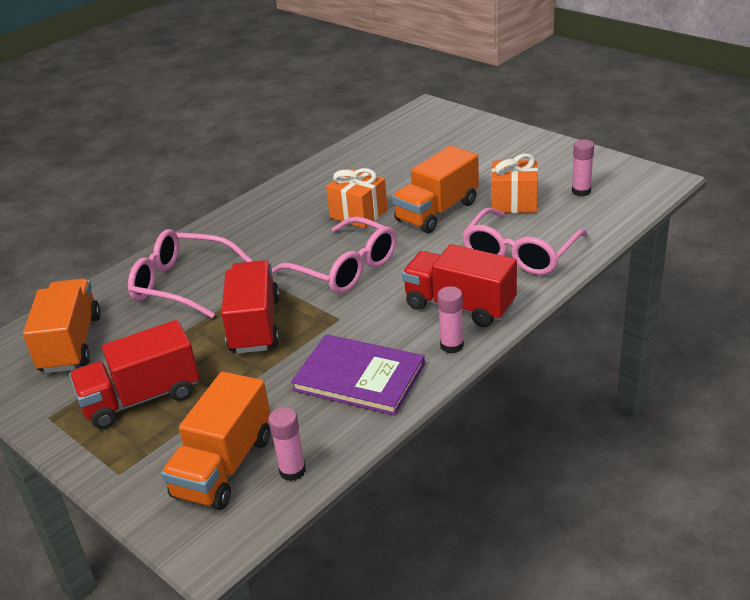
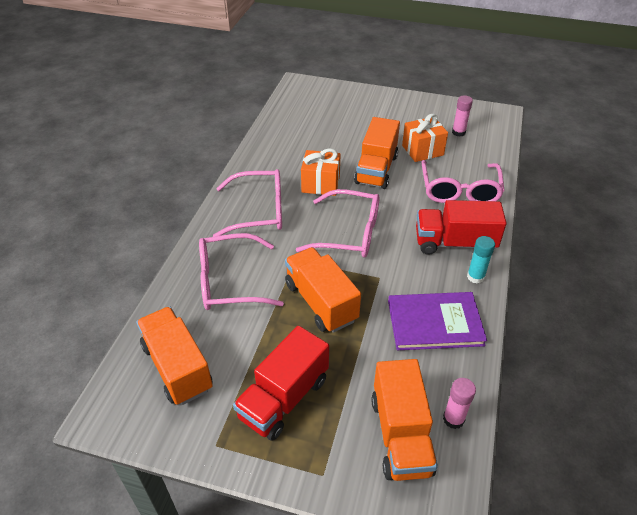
camera: 30 degrees left, 10 degrees up
red truck [221,260,280,354] -> orange truck [285,247,361,333]
pink glue stick [437,286,464,353] -> turquoise glue stick [467,236,495,284]
none -> pink glasses [213,169,282,237]

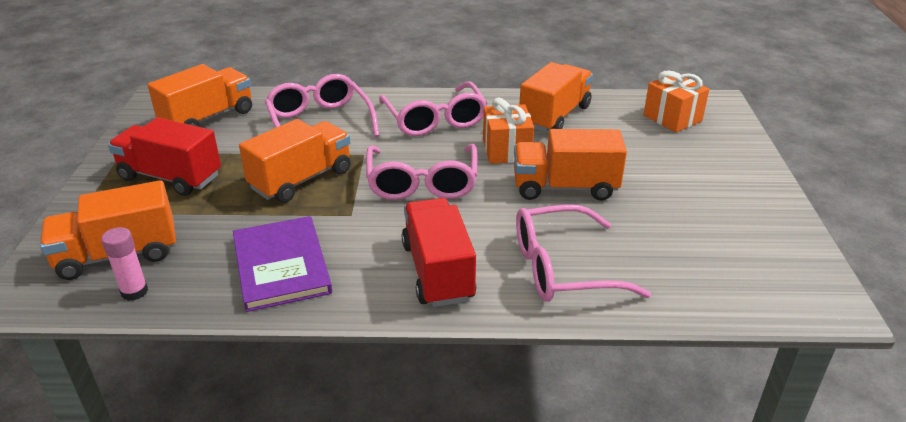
camera: 75 degrees right, 10 degrees down
orange gift [402,114,448,162] -> orange gift moved to [643,71,709,133]
pink glue stick [452,95,473,137] -> none
turquoise glue stick [467,236,495,284] -> none
none -> orange truck [519,62,593,132]

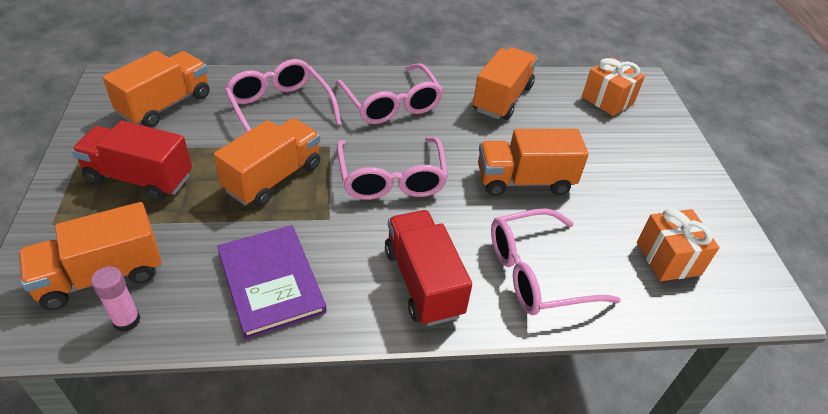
camera: 10 degrees left, 10 degrees up
orange gift [483,98,534,164] -> orange gift moved to [637,208,720,281]

